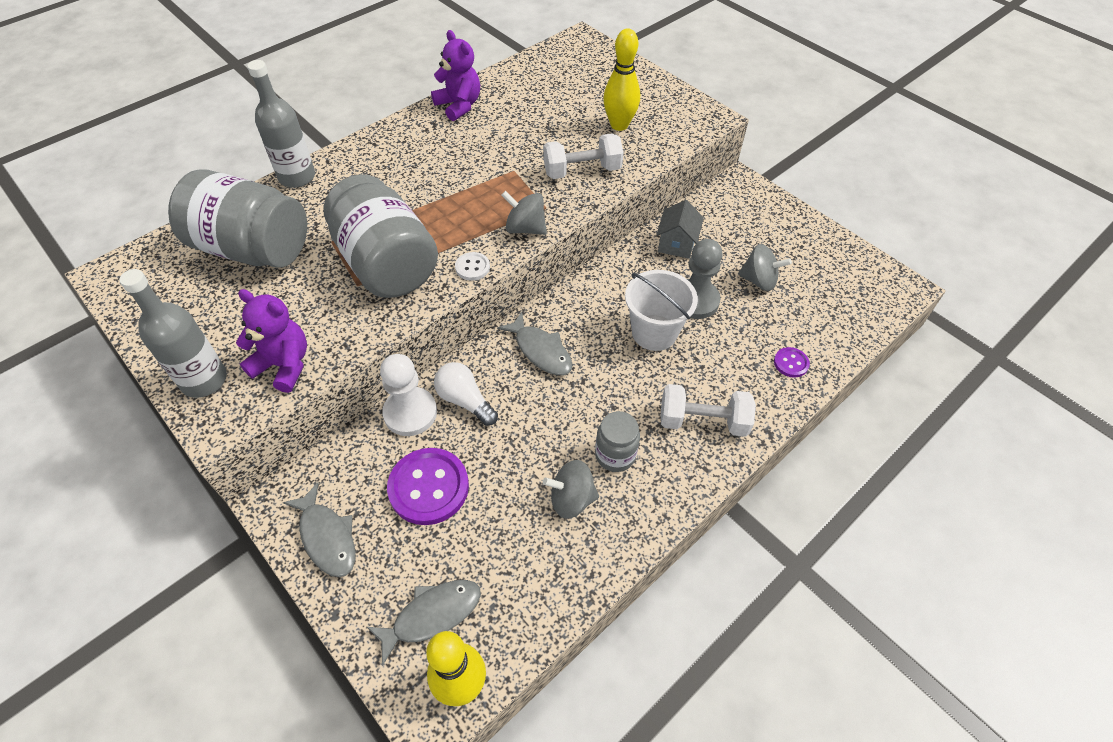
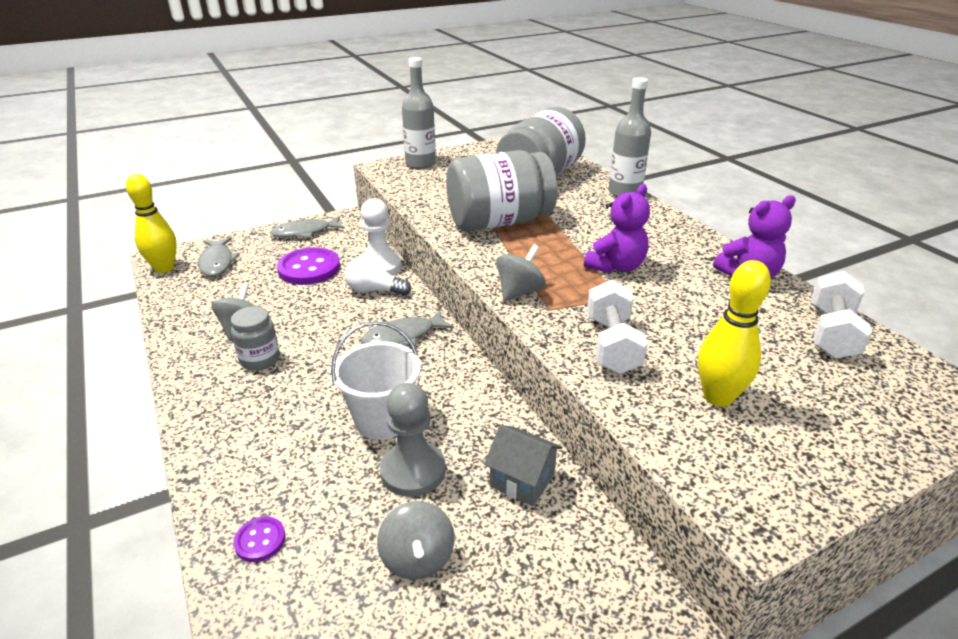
camera: 105 degrees right, 20 degrees down
purple teddy bear [236,289,307,393] -> purple teddy bear moved to [584,184,650,273]
white light bulb [434,362,498,426] -> white light bulb turned 135 degrees counterclockwise [345,257,411,295]
white button [455,252,490,281] -> none
white dumbbell [660,384,756,437] -> white dumbbell moved to [812,271,872,359]
grey spinning top [738,244,792,291] -> grey spinning top turned 45 degrees counterclockwise [377,501,454,580]

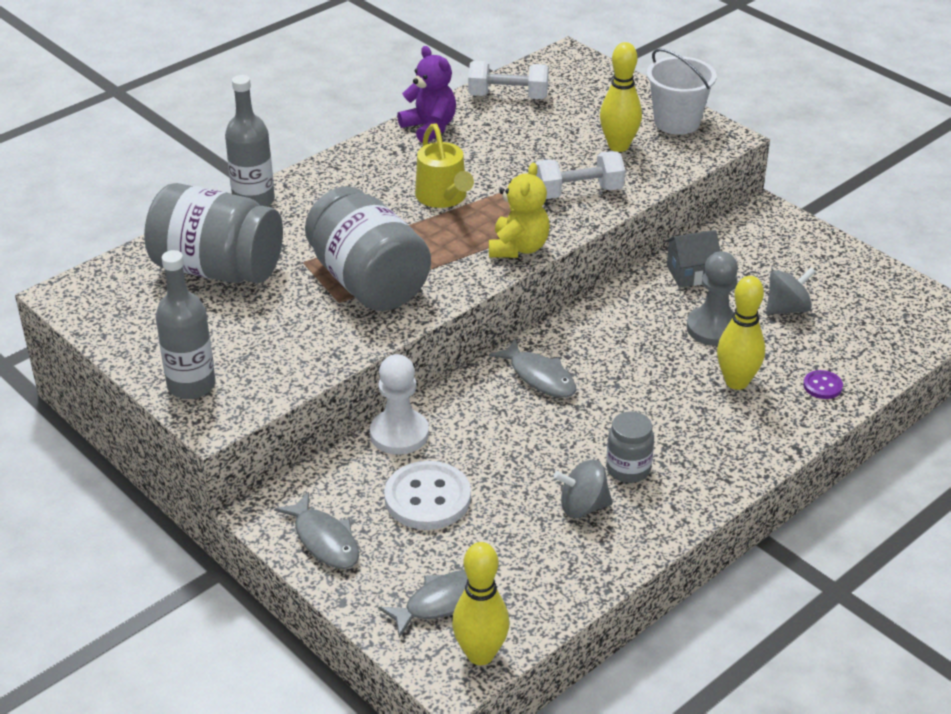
camera: 105 degrees left, 5 degrees up
purple button [277,247,340,285] -> white button [384,461,471,530]
white bucket [331,321,421,440] -> white bucket moved to [647,48,717,135]
white light bulb [345,257,411,295] -> none
grey house [484,425,562,506] -> grey house turned 60 degrees clockwise [665,230,720,288]
grey spinning top [496,244,546,301] -> yellow teddy bear [489,163,550,258]
purple teddy bear [584,184,650,273] -> yellow watering can [415,124,474,208]
none -> yellow bowling pin [717,276,765,390]

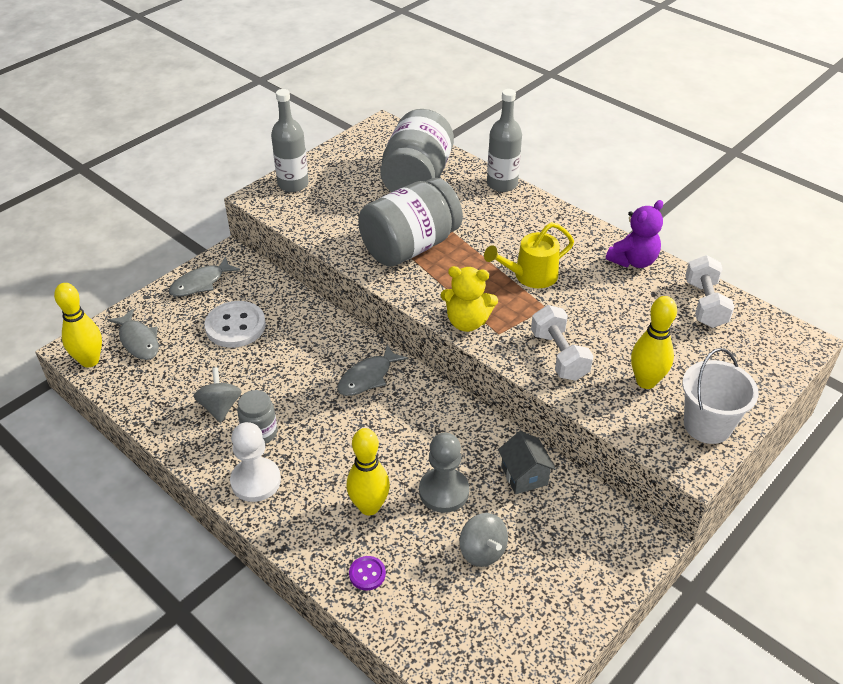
camera: 85 degrees right, 5 degrees up
white pawn [370,354,429,455] -> white pawn moved to [230,422,281,502]

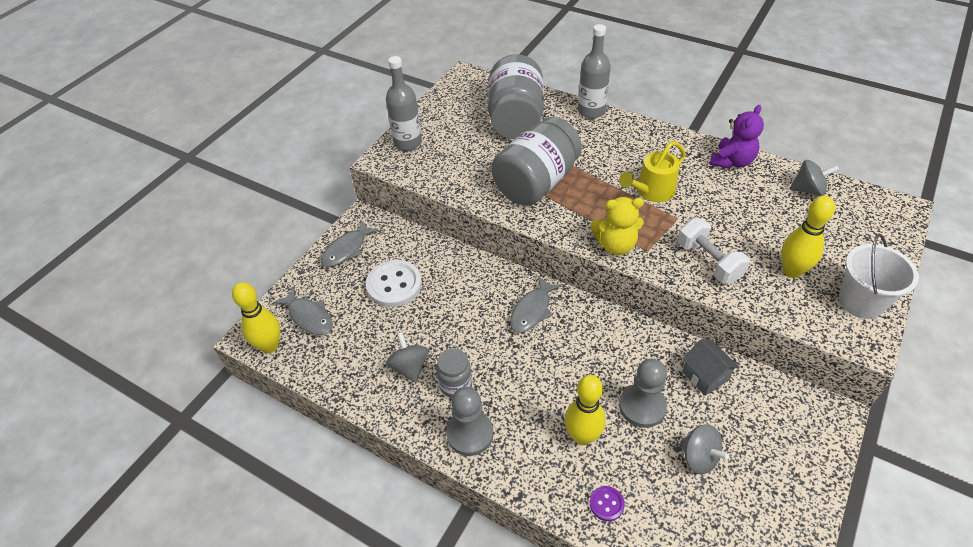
camera: 10 degrees left, 5 degrees up
white pawn [230,422,281,502] -> grey pawn [446,387,493,456]
white dumbbell [685,255,734,328] -> grey spinning top [790,160,839,196]

